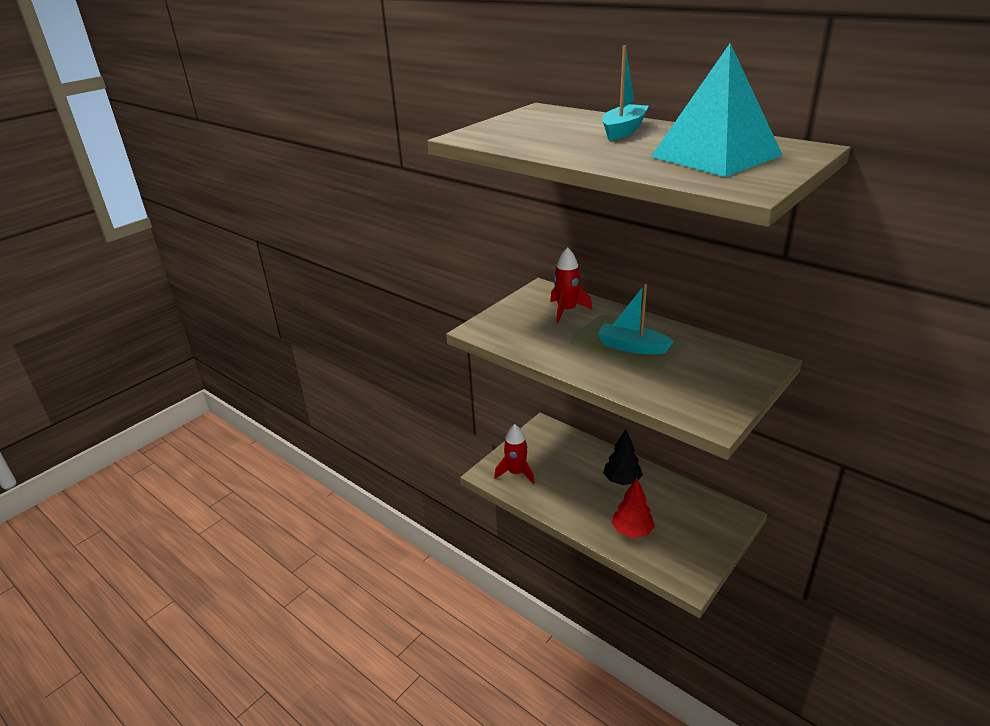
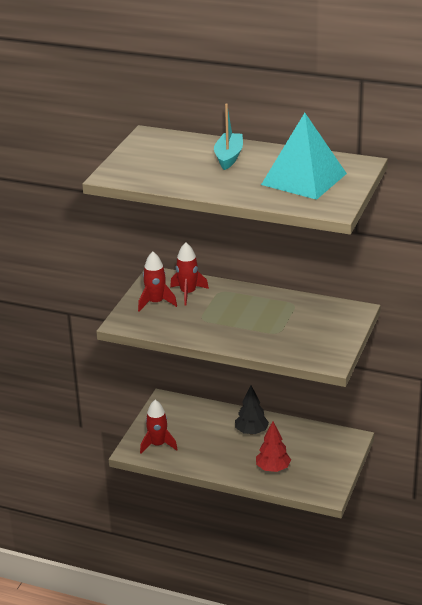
camera: 20 degrees left, 0 degrees up
turquoise boat [597,284,674,354] -> none
none -> red rocket [138,252,177,312]

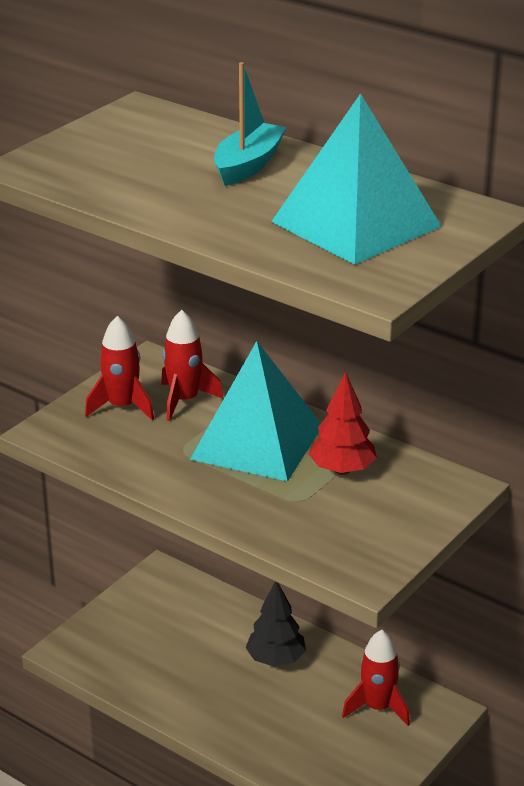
camera: 15 degrees right, 0 degrees up
red rocket [140,400,178,454] -> red rocket moved to [342,630,410,726]
red tree [256,421,291,472] -> red tree moved to [309,371,377,475]
none -> turquoise pyramid [190,341,321,482]

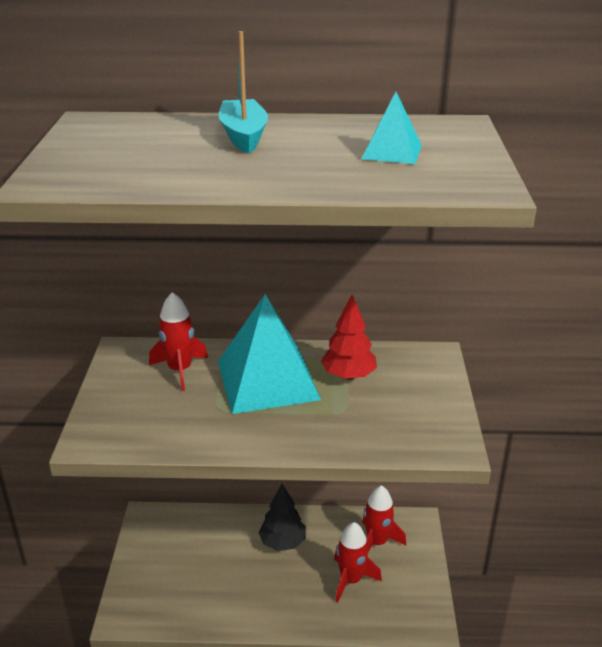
camera: 35 degrees left, 0 degrees up
red rocket [85,316,154,420] -> red rocket moved to [334,522,382,603]
turquoise pyramid [271,93,442,265] -> turquoise pyramid [362,92,422,164], size x0.49

